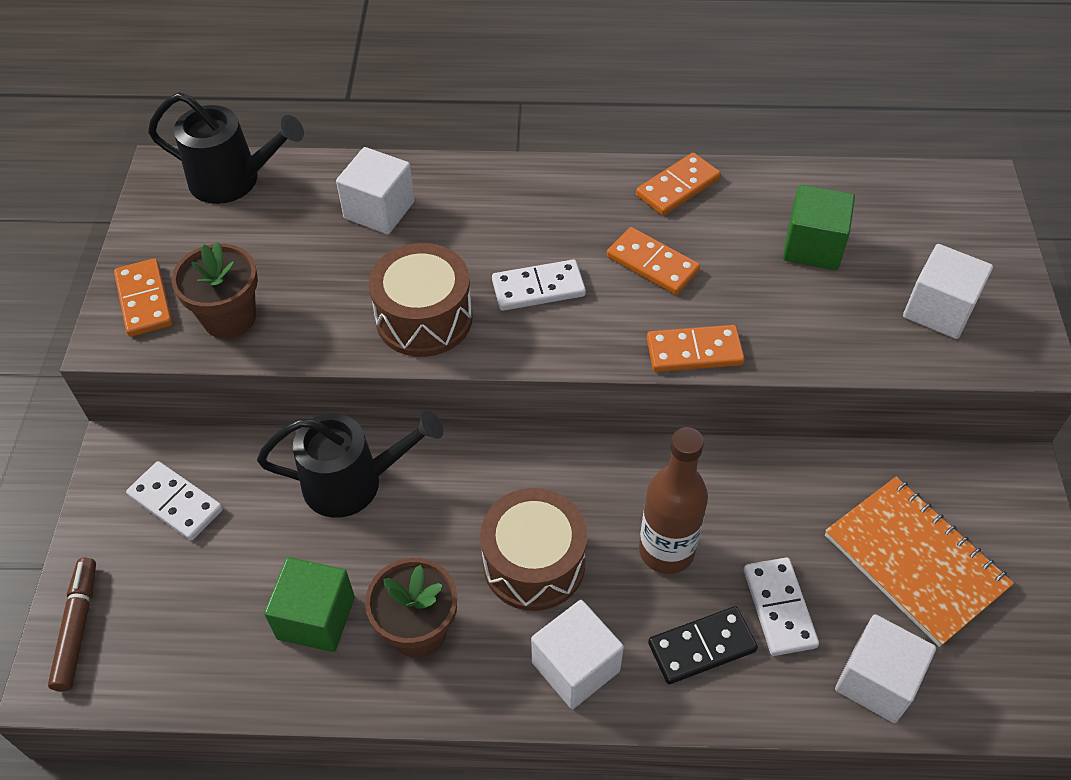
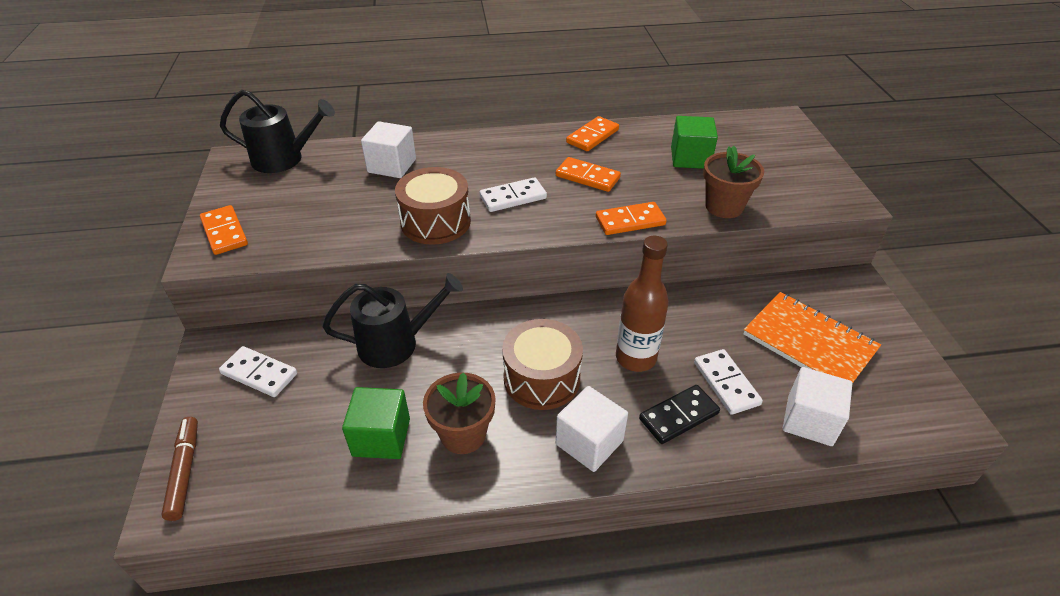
camera: 10 degrees left, 10 degrees down
brown flower pot [171,242,258,338] -> brown flower pot moved to [703,146,764,218]
white cube [903,244,993,339] -> none

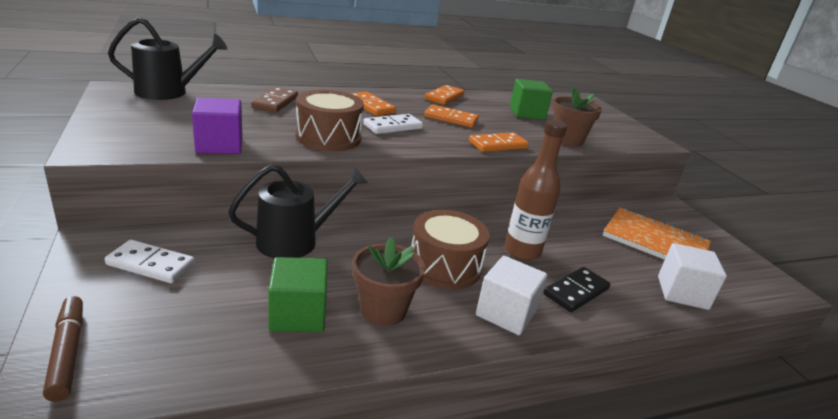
camera: 15 degrees left, 15 degrees down
orange domino [200,205,248,255] -> orange domino moved to [350,91,396,116]
white cube [361,121,416,178] -> brown domino [252,87,298,112]
white domino [694,349,763,415] -> none
none -> purple cube [192,98,243,154]

